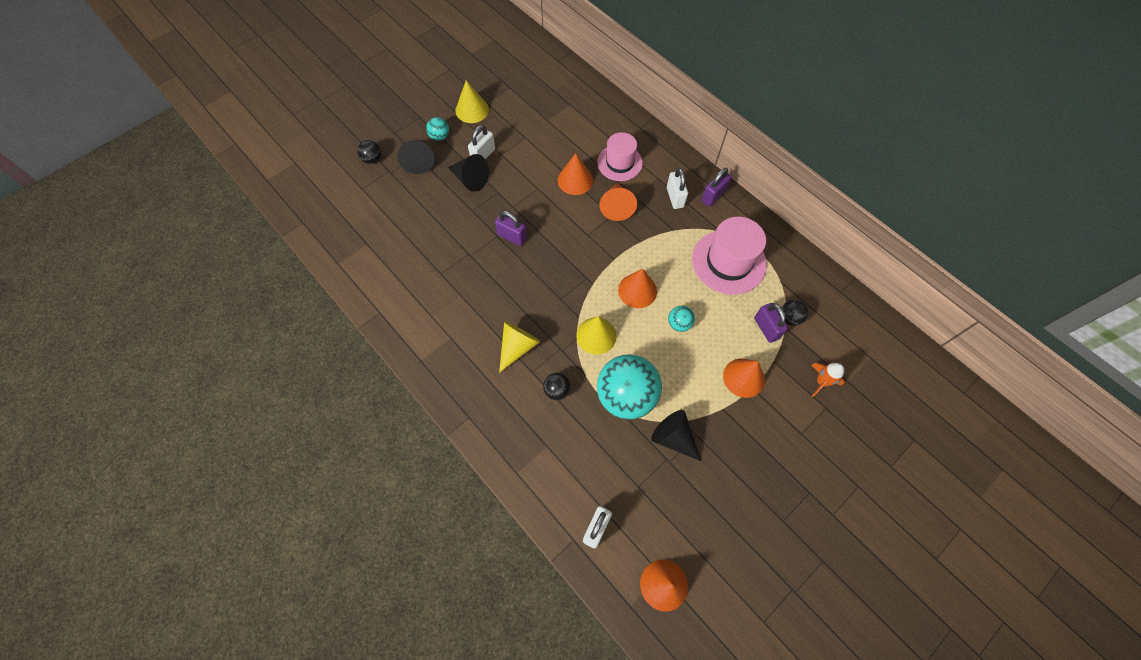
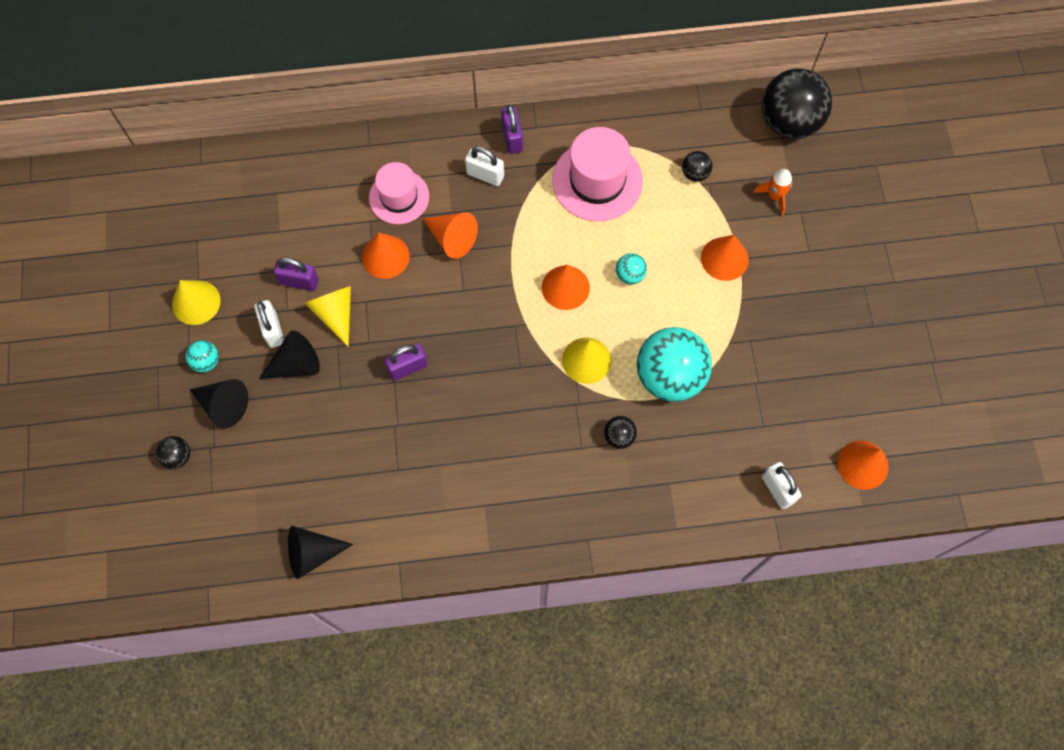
camera: 55 degrees left, 5 degrees up
yellow cone [499,322,540,373] -> yellow cone moved to [305,286,351,347]
black cone [651,410,701,461] -> black cone moved to [288,526,353,579]
purple padlock [754,303,788,343] -> purple padlock moved to [274,257,319,291]
none -> black ball [762,69,832,139]

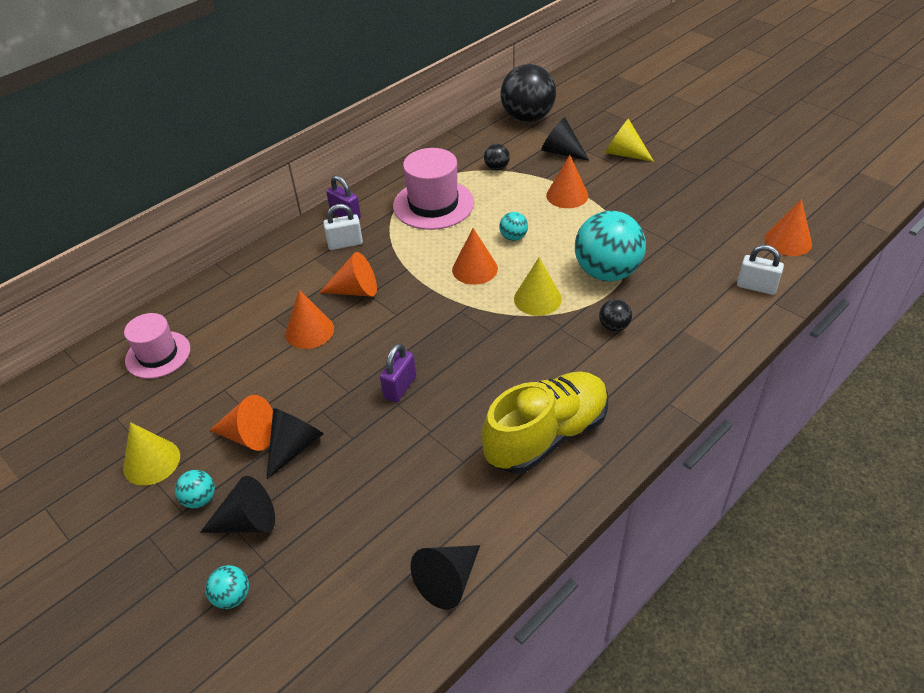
camera: 35 degrees left, 25 degrees down
black ball [156,436,190,469] -> turquoise ball [205,565,249,609]
white padlock [254,300,284,348] -> orange cone [210,395,273,451]
purple padlock [274,257,319,291] -> none
yellow cone [305,286,351,347] -> yellow cone moved to [605,118,654,162]
pink hat [369,162,429,224] -> pink hat moved to [124,313,190,379]
orange rocket [753,169,793,216] -> black cone [541,117,590,161]
none -> yellow shoe [482,372,608,474]

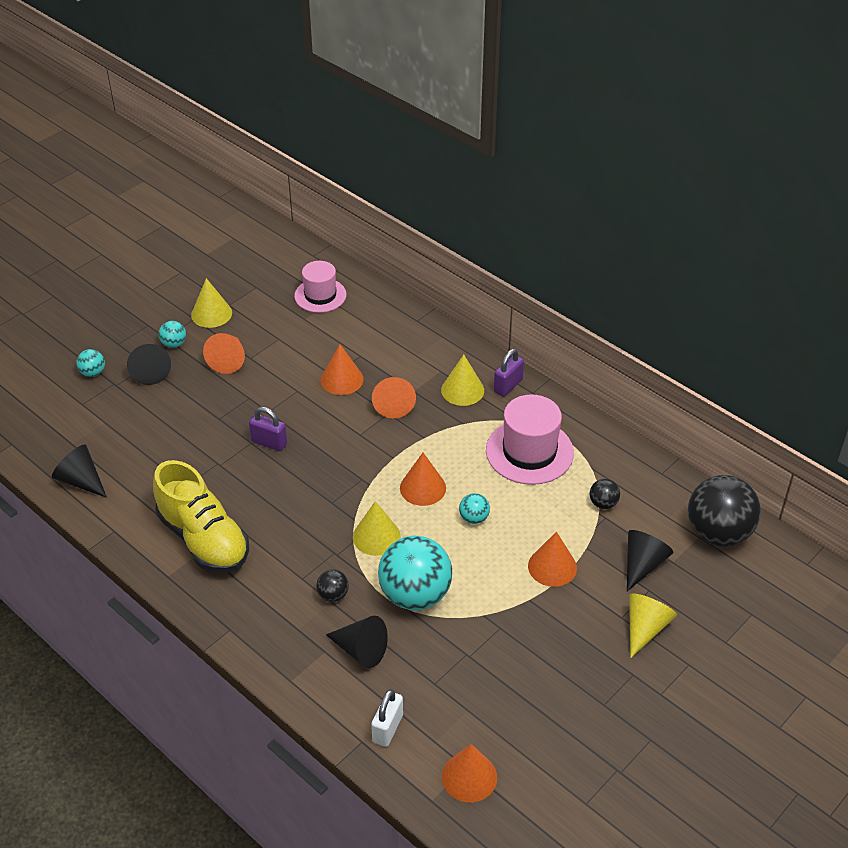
camera: 85 degrees right, 0 degrees up
black cone [267,408,323,479] -> black cone moved to [326,616,388,668]
white padlock [323,204,363,250] -> yellow cone [441,355,484,406]

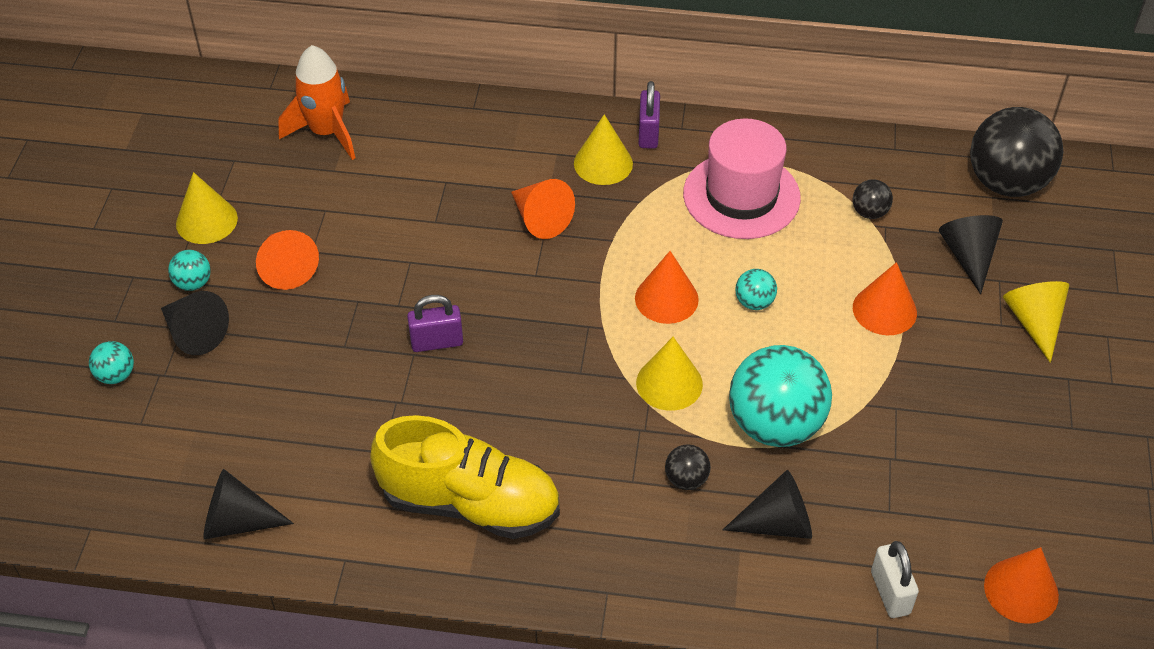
camera: 35 degrees left, 5 degrees up
pink hat [294,261,346,313] -> orange rocket [278,45,355,160]
orange cone [321,344,364,395] -> none

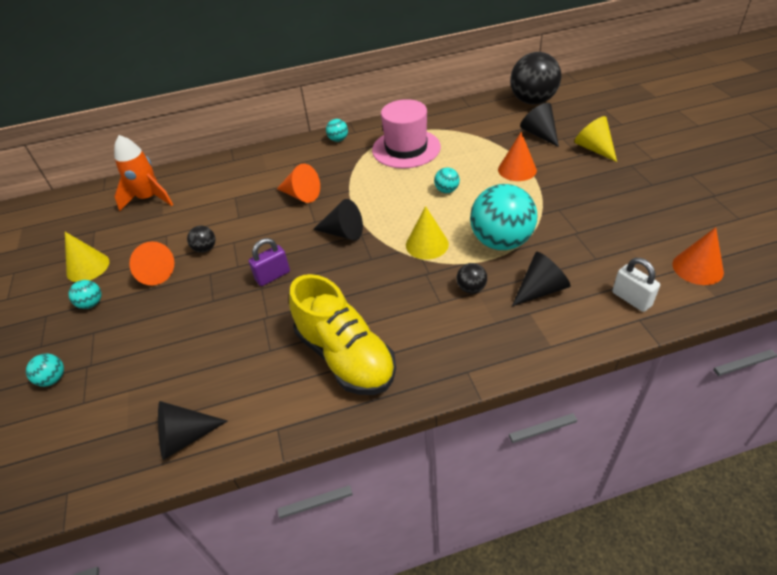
camera: 20 degrees left, 5 degrees down
black cone [161,291,229,355] -> black cone moved to [313,199,363,241]
yellow shoe [370,415,560,539] -> yellow shoe turned 60 degrees clockwise [289,274,396,395]
yellow cone [574,114,633,185] -> none
orange cone [635,251,699,324] -> none
purple padlock [638,81,660,149] -> turquoise ball [326,119,348,142]
black ball [853,179,893,219] -> black ball moved to [187,226,216,253]

